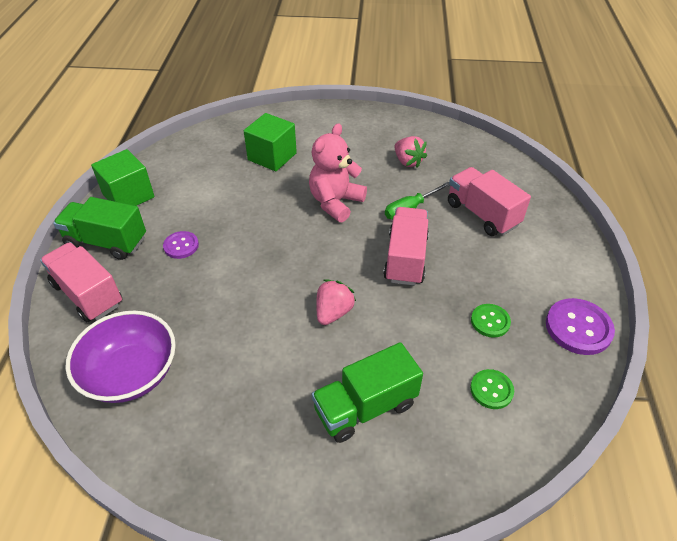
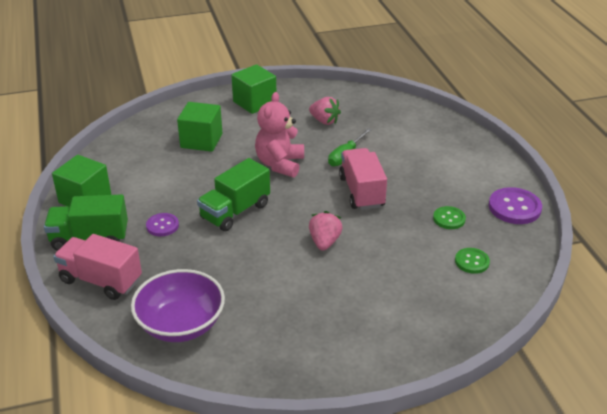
camera: 20 degrees left, 10 degrees down
green truck [312,342,423,443] -> green truck moved to [197,158,270,231]
pink truck [448,167,531,236] -> none
none -> green cube [231,64,276,114]

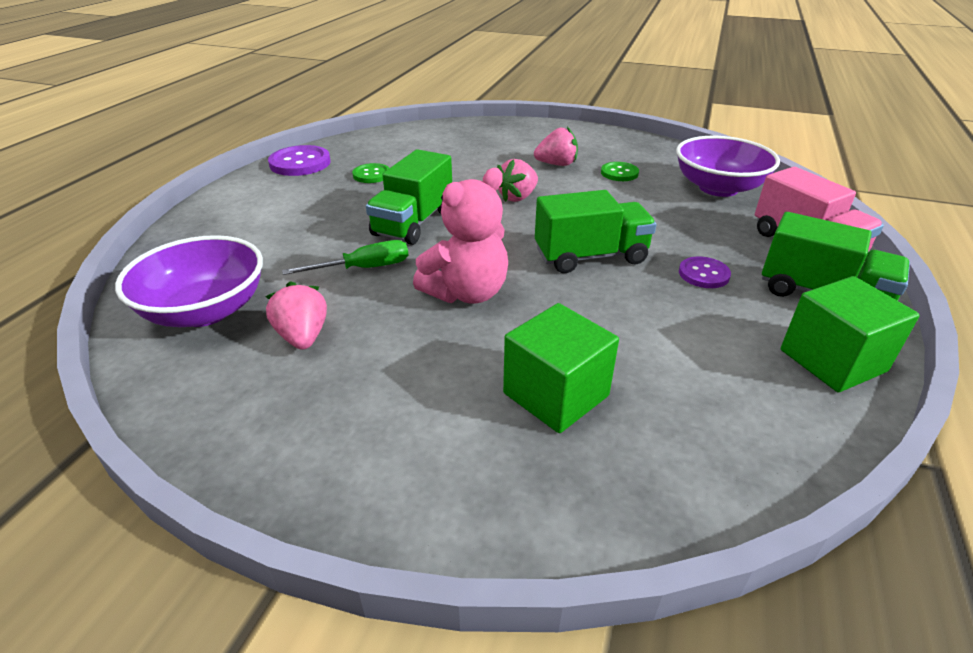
camera: 145 degrees left, 0 degrees up
green cube [231,64,276,114] -> none
pink truck [339,148,387,210] -> green truck [366,149,452,245]
green button [455,248,490,274] -> green button moved to [601,162,639,181]
none -> purple bowl [115,235,263,327]
none -> pink strawberry [534,127,578,166]

